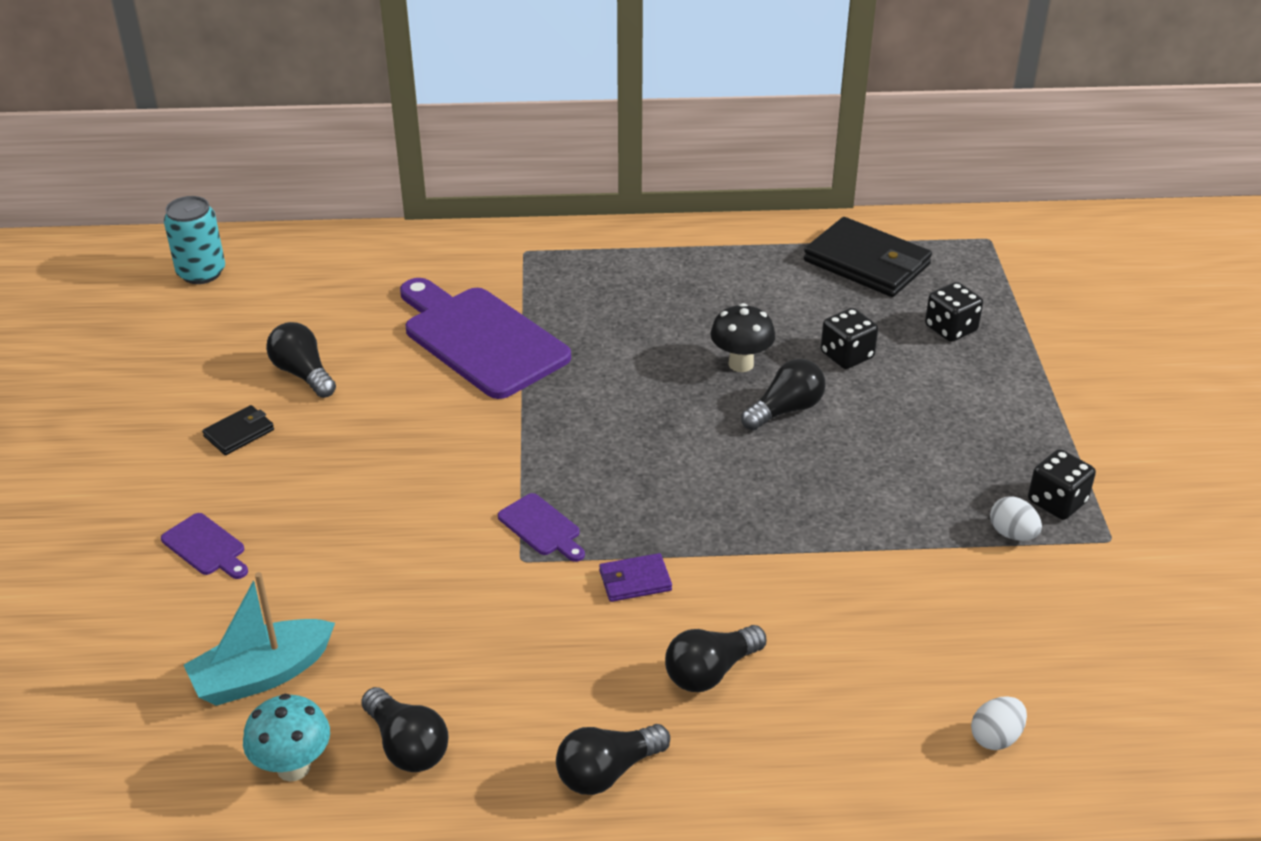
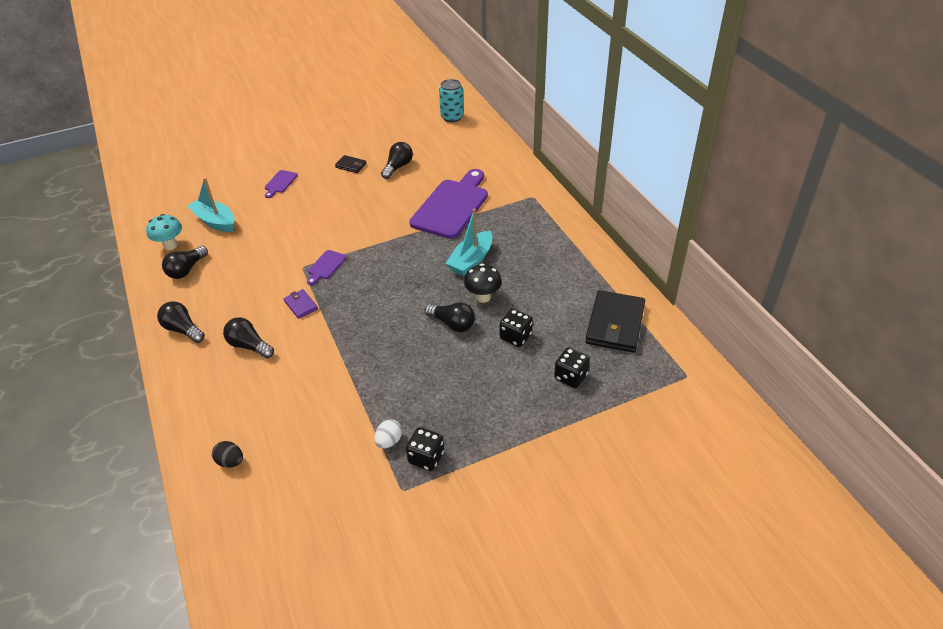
camera: 70 degrees right, 5 degrees up
white egg [971,696,1027,750] -> black egg [212,441,243,468]
none -> turquoise boat [445,208,493,276]

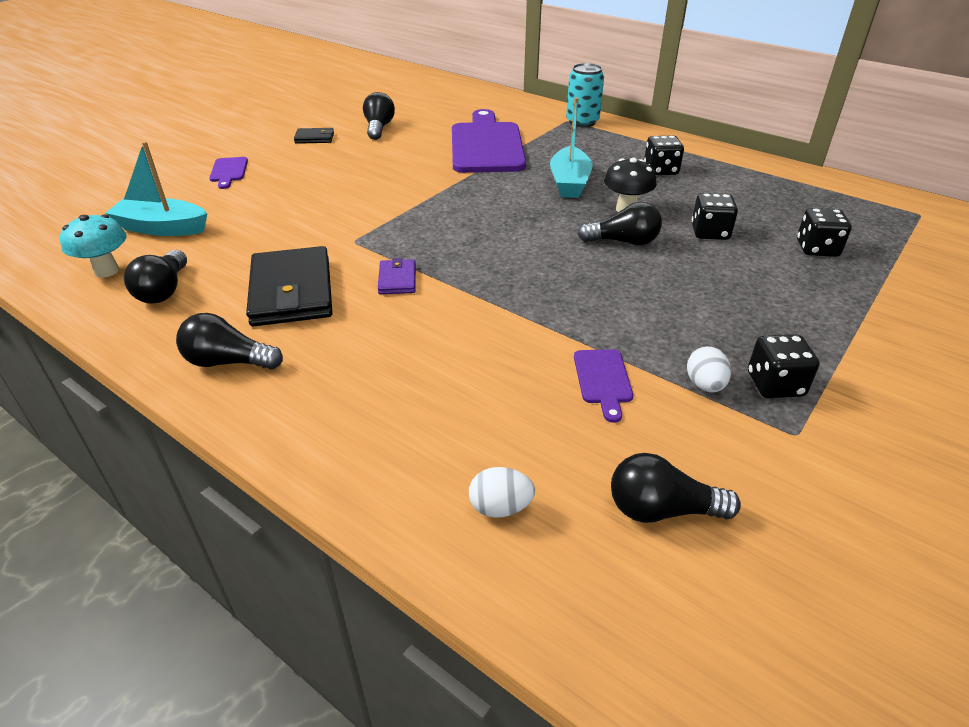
camera: 30 degrees left, 5 degrees down
black egg [212,441,243,468] -> white egg [469,467,535,518]
black light bulb [223,317,274,359] -> black light bulb moved to [611,453,741,523]
purple wallet [284,289,318,319] -> purple wallet turned 60 degrees clockwise [378,258,416,294]
purple cutting board [307,250,346,285] -> purple cutting board moved to [574,349,633,423]
turquoise can [439,79,464,122] -> turquoise can moved to [566,63,604,127]
black wallet [585,290,645,352] -> black wallet moved to [246,246,332,326]
none -> black dice [644,135,684,175]

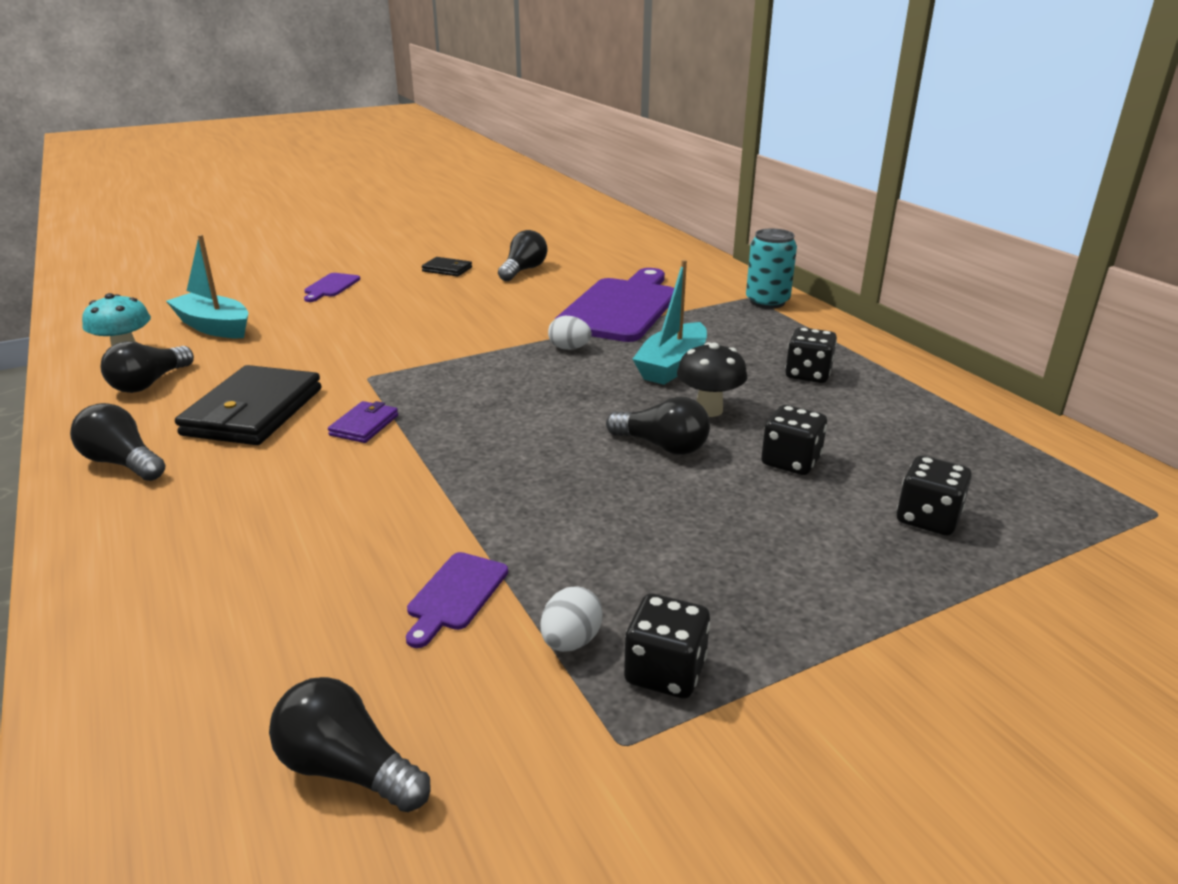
camera: 25 degrees right, 10 degrees down
white egg [469,467,535,518] -> white egg moved to [548,316,592,350]

